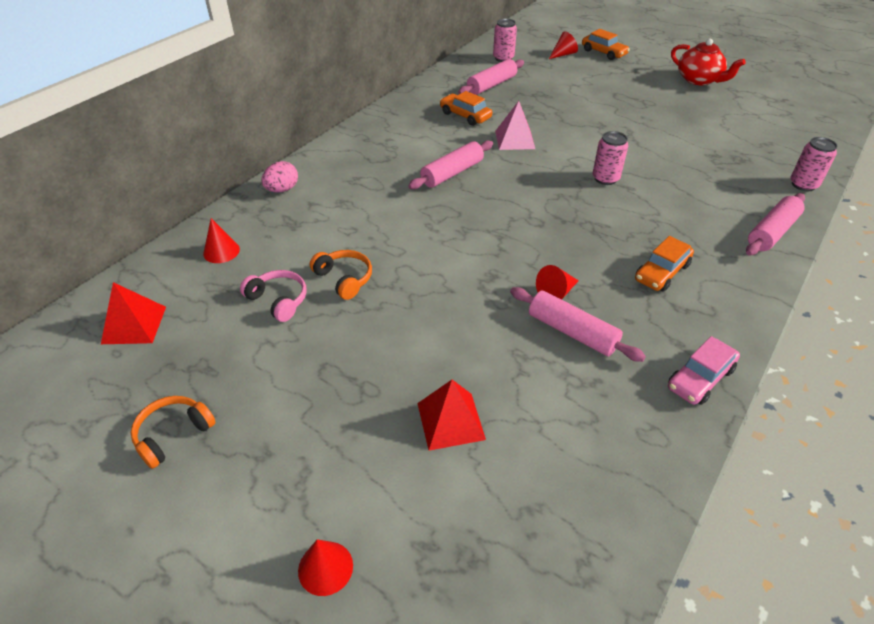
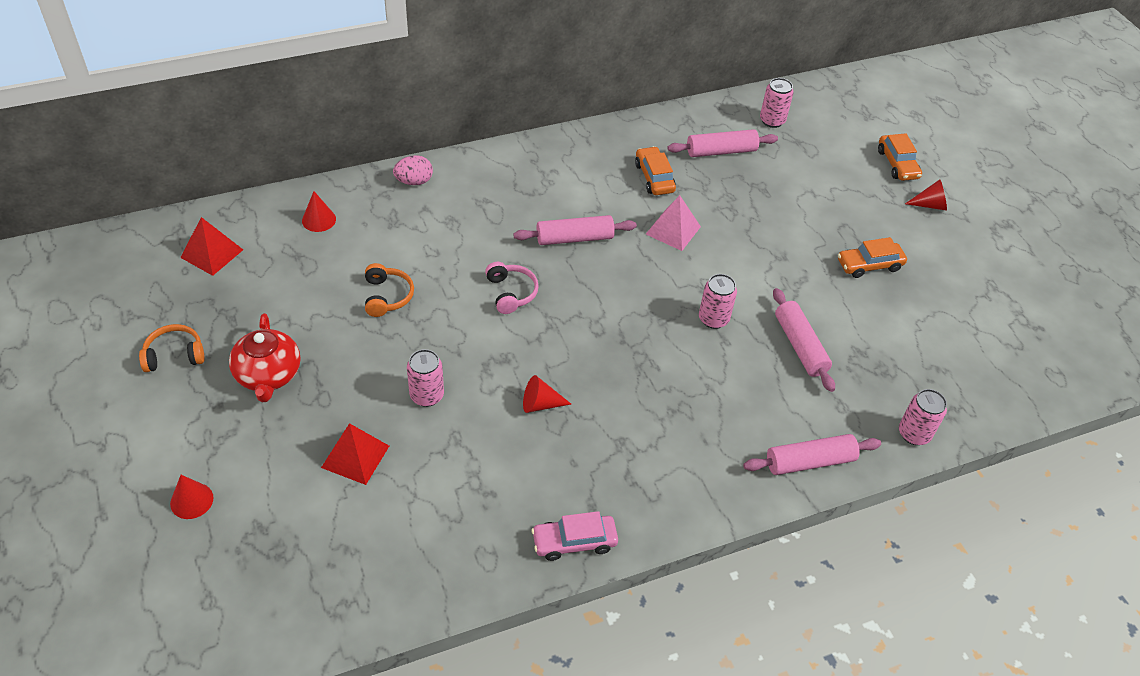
camera: 30 degrees right, 5 degrees up
pink headphones [240,270,307,322] -> pink headphones moved to [485,262,539,314]
pink rolling pin [510,287,646,362] -> pink rolling pin moved to [773,288,835,392]
red cone [549,31,578,59] -> red cone moved to [905,180,947,211]
orange car [635,236,694,292] -> orange car moved to [838,237,907,278]
red teapot [671,39,746,85] -> red teapot moved to [229,313,300,402]
none -> pink can [407,349,444,407]

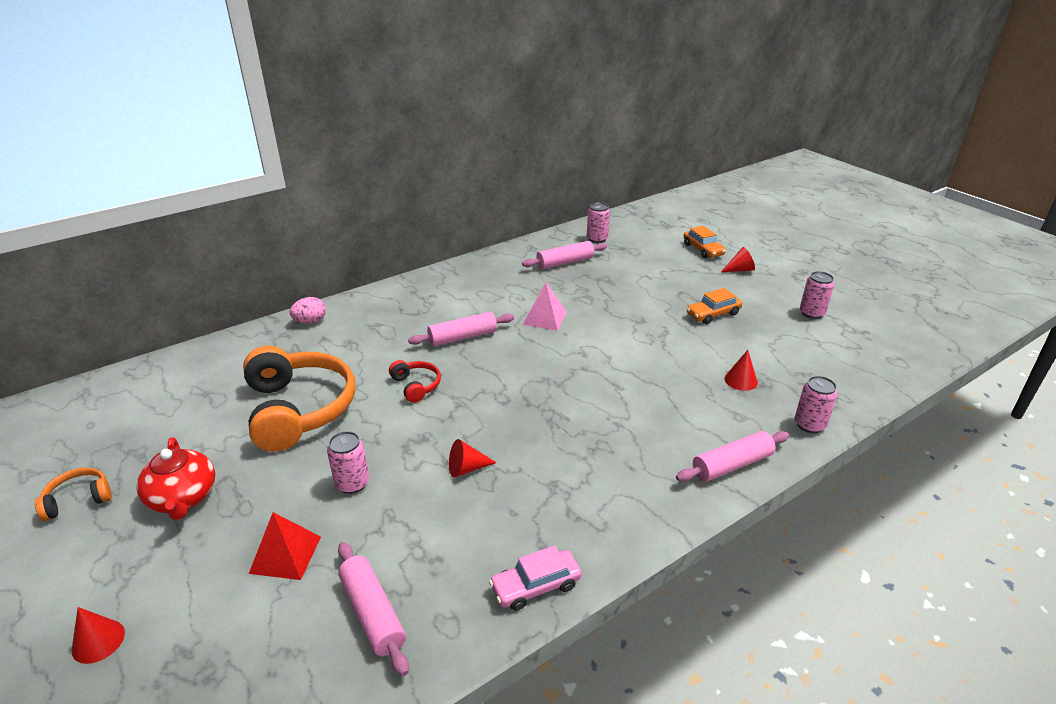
camera: 10 degrees left, 15 degrees down
red pyramid [180,217,243,276] -> none
red cone [302,191,336,232] -> red cone moved to [724,350,758,391]
orange headphones [365,263,414,317] -> orange headphones [243,346,355,452], size x2.24
pink headphones [485,262,539,314] -> red headphones [389,360,441,403]
orange car [635,146,676,195] -> none
pink can [699,274,737,329] -> pink can moved to [800,271,834,319]
pink rolling pin [773,288,835,392] -> pink rolling pin moved to [338,542,409,676]

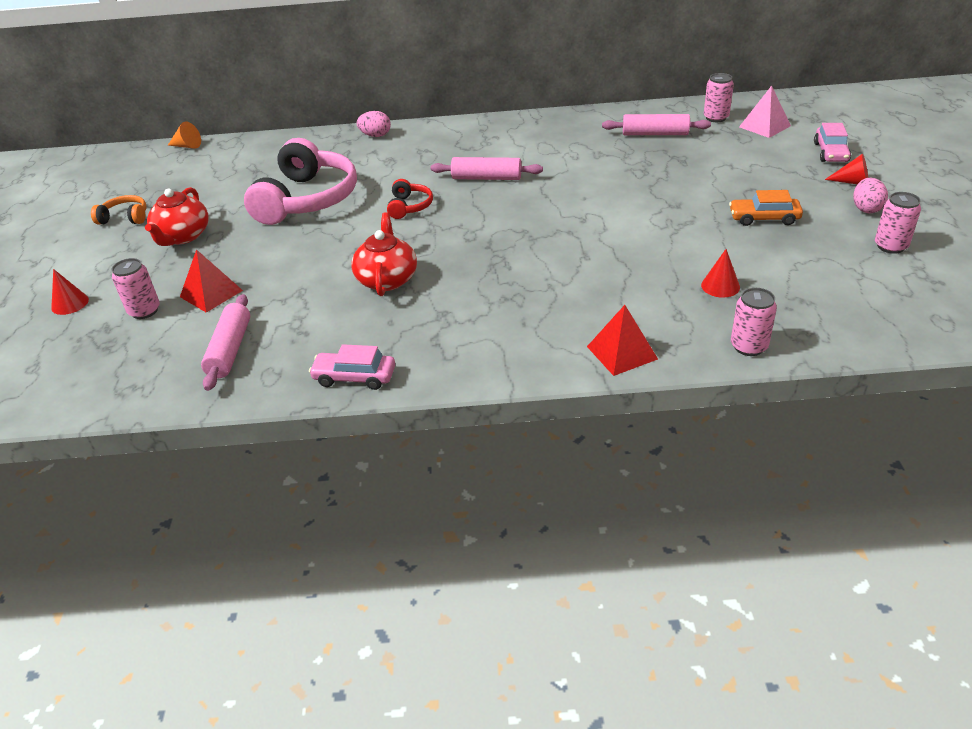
camera: 35 degrees right, 5 degrees up
orange headphones [243,346,355,452] -> pink headphones [244,138,357,225]
pink can [327,431,369,494] -> pink can moved to [111,258,160,319]
red cone [449,439,497,477] -> red teapot [351,212,417,296]
pink pyramid [523,282,567,331] -> pink pyramid moved to [739,86,791,138]
pink rolling pin [676,431,789,482] -> red pyramid [587,305,658,376]
orange car [683,226,726,258] -> pink car [814,123,851,162]
none -> orange cone [168,121,201,149]
none -> pink egg [853,178,888,213]

